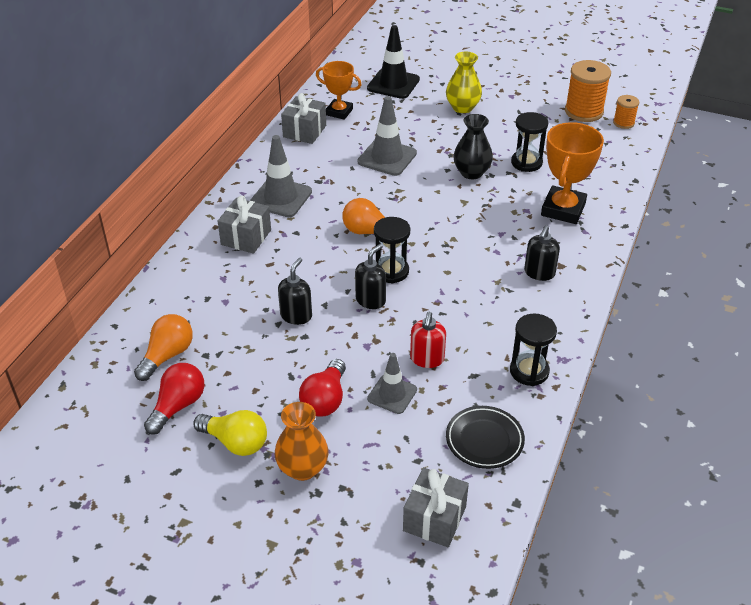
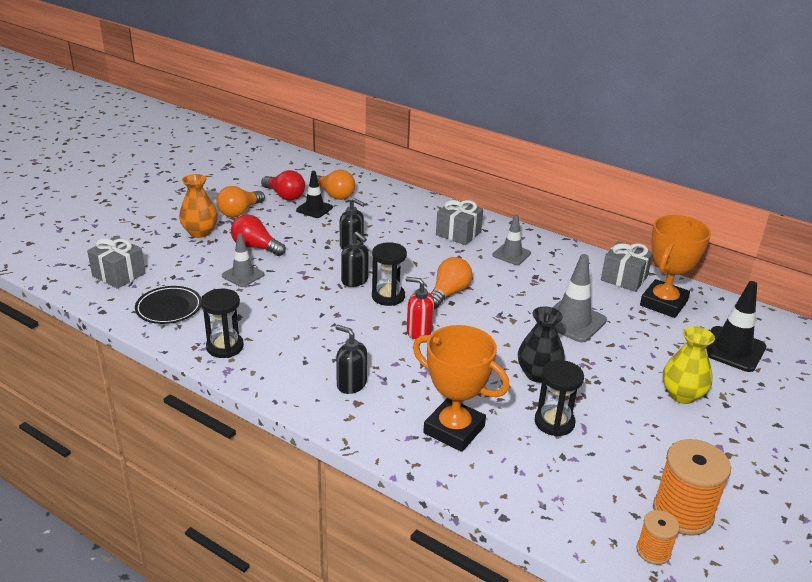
camera: 100 degrees right, 10 degrees down
yellow light bulb [194,410,267,456] -> orange light bulb [216,186,265,217]
grey traffic cone [250,135,312,217] -> grey traffic cone [493,214,531,265], size x0.65
orange trophy [316,61,362,120] -> orange trophy [640,215,711,318], size x1.55
red soap dispenser [410,311,446,368] -> red soap dispenser moved to [405,277,434,339]
none -> black traffic cone [296,171,333,218]

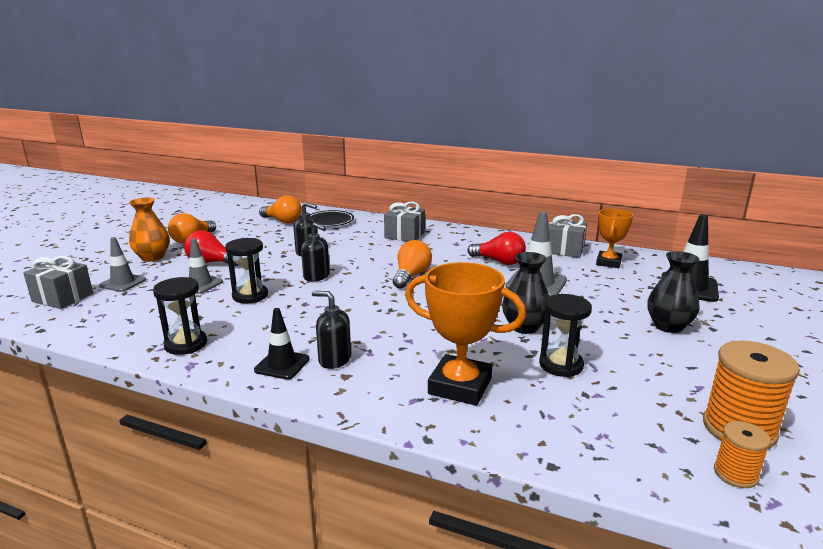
camera: 10 degrees left, 10 degrees down
black plate [135,286,201,324] -> black plate moved to [310,210,354,227]
red light bulb [261,170,305,201] -> red light bulb moved to [467,232,526,265]
black traffic cone [296,171,333,218] -> black traffic cone moved to [254,308,310,380]
black hourglass [372,242,407,306] -> black hourglass moved to [225,238,268,304]
red soap dispenser [405,277,434,339] -> none
grey traffic cone [493,214,531,265] -> grey traffic cone moved to [99,237,146,292]
orange trophy [640,215,711,318] -> orange trophy [596,208,633,268], size x0.65
yellow vase [663,326,715,404] -> black vase [647,251,700,333]

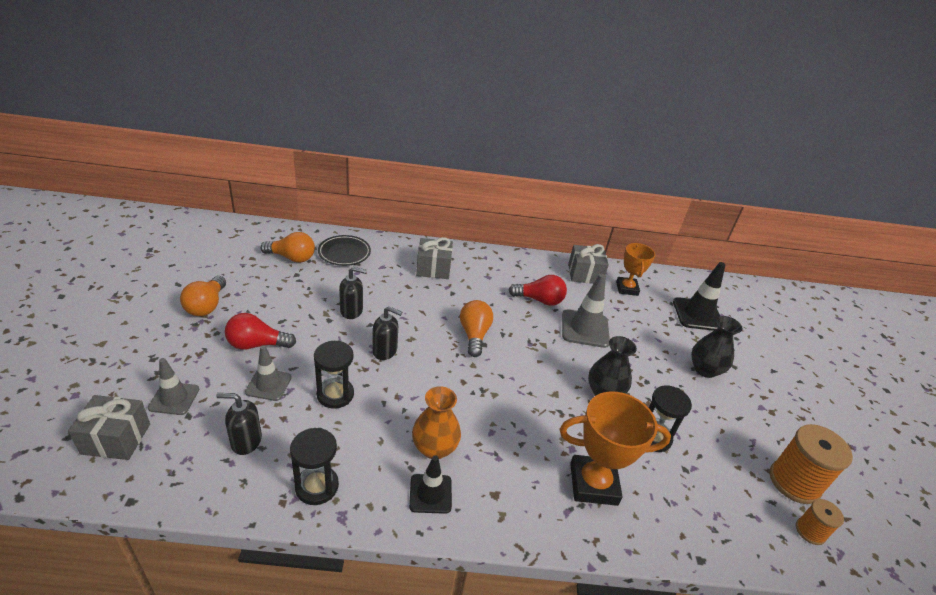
camera: 25 degrees left, 15 degrees up
orange vase [129,198,170,262] -> orange vase moved to [412,386,461,459]
black soap dispenser [312,291,351,369] -> black soap dispenser moved to [216,393,262,455]

